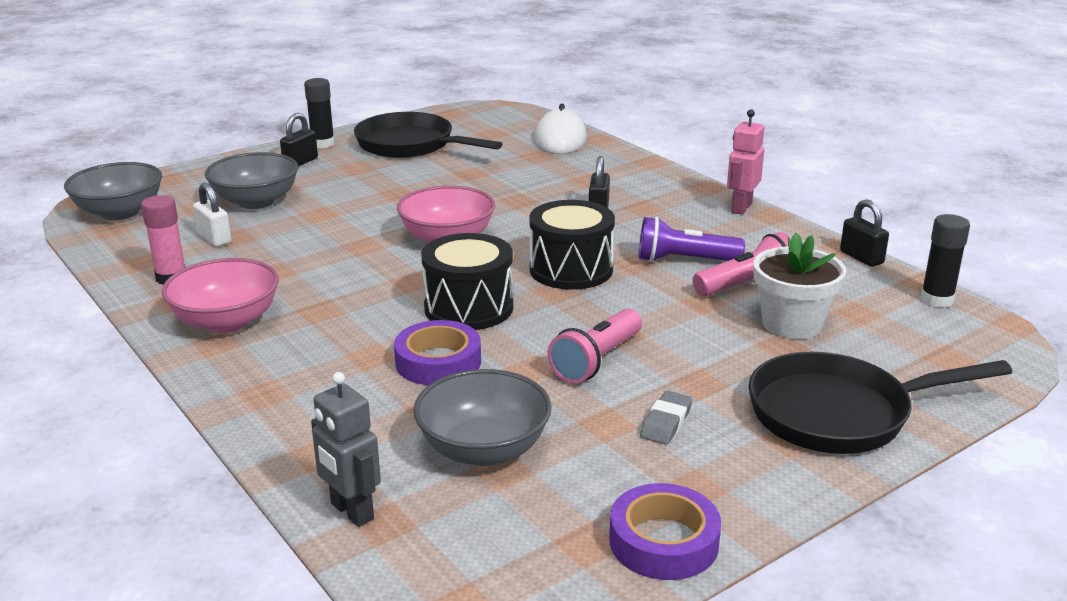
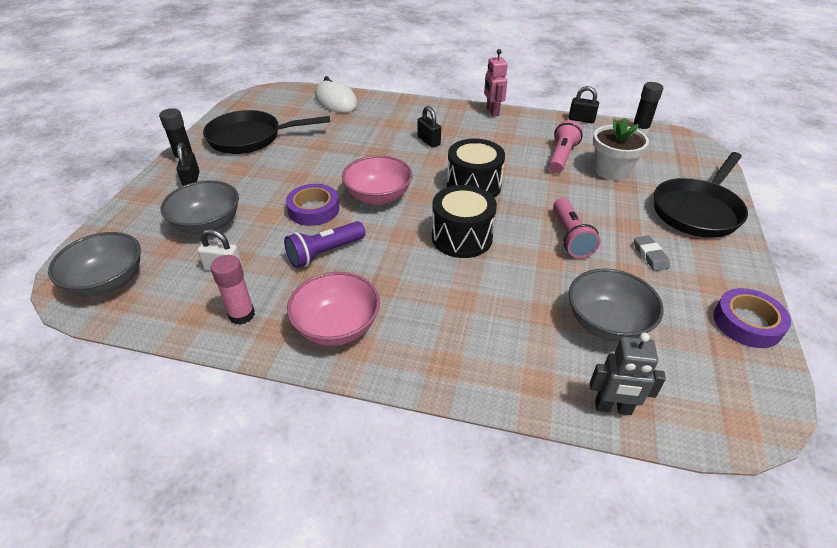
camera: 40 degrees left, 15 degrees up
purple tape [394,320,481,385] -> purple tape moved to [286,184,339,226]
purple flashlight [639,217,745,262] -> purple flashlight moved to [284,221,366,268]

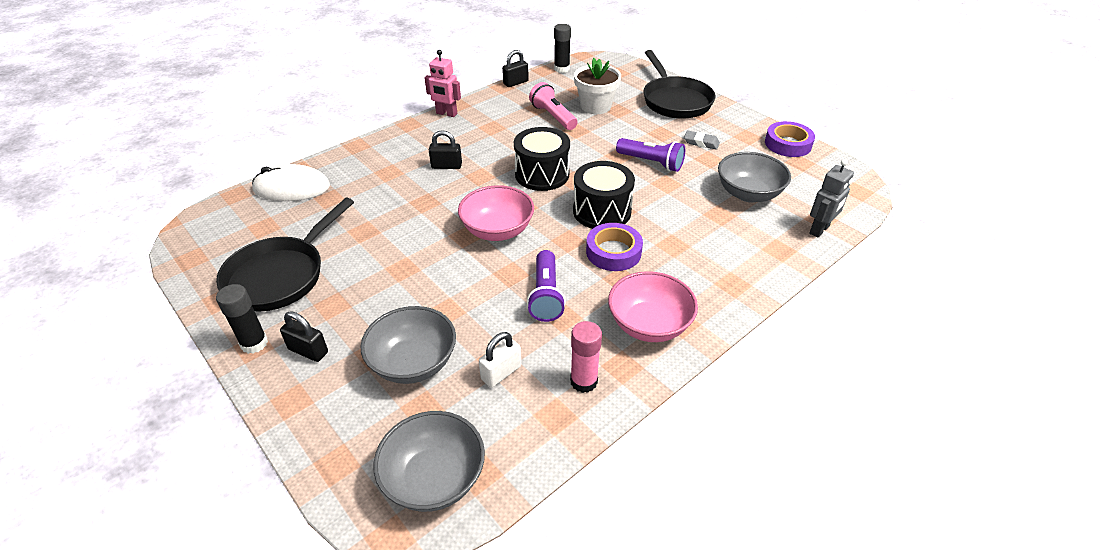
camera: 55 degrees left, 0 degrees up
purple tape [286,184,339,226] -> purple tape moved to [586,223,643,271]
pink flashlight [553,198,601,258] -> purple flashlight [616,138,685,172]

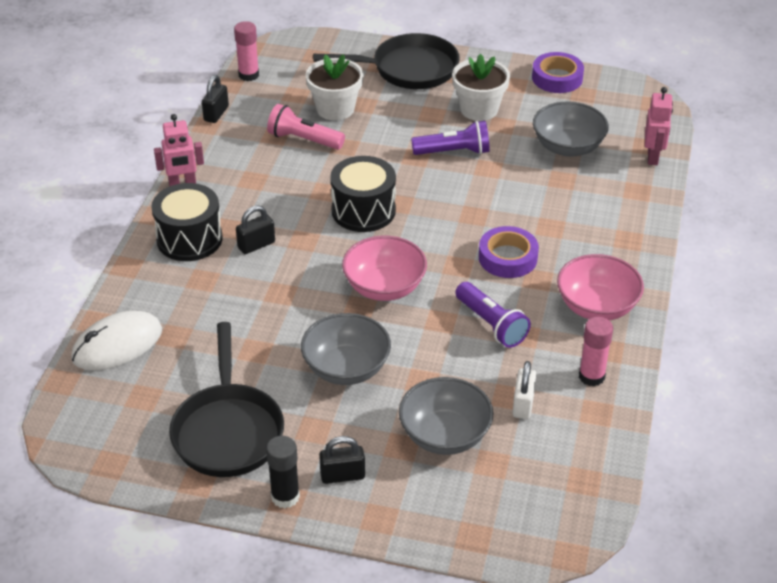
camera: 35 degrees left, 0 degrees up
grey bowl [373,411,485,512] -> grey bowl moved to [301,313,391,385]
black glue stick [554,24,571,73] -> pink glue stick [234,21,259,81]
black drum [573,161,635,229] -> black drum moved to [151,183,223,261]
black pan [643,50,715,119] -> black pan turned 45 degrees counterclockwise [313,33,460,89]
grey eraser [684,131,720,149] -> white flower pot [452,54,510,121]
grey robot [809,159,854,238] -> pink robot [645,87,673,165]

